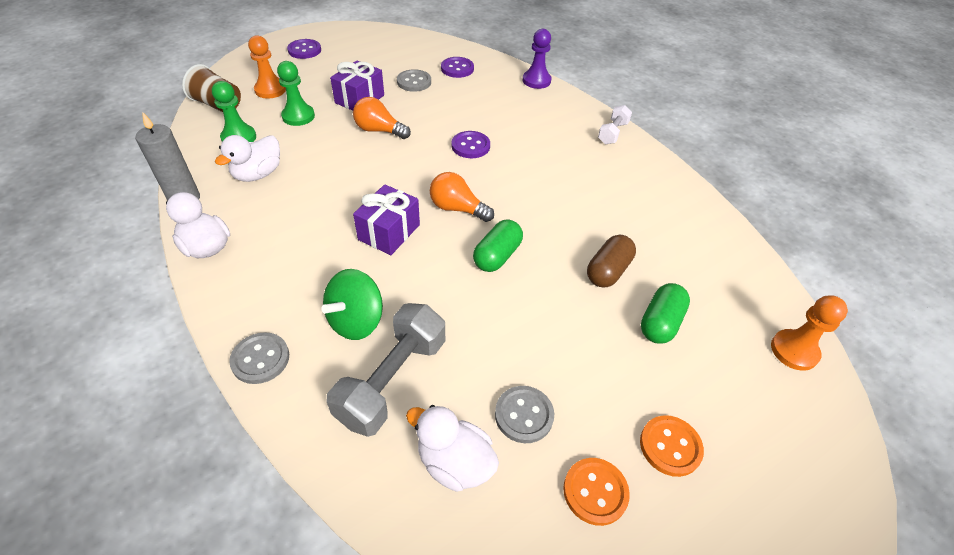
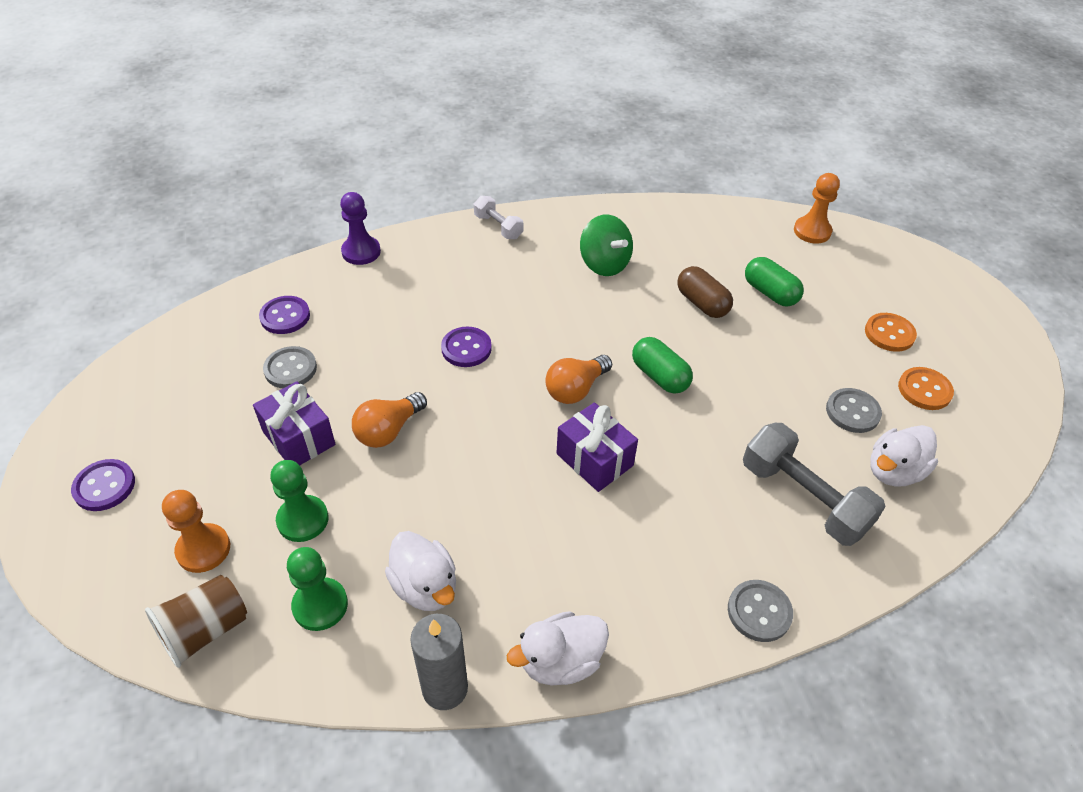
camera: 70 degrees left, 0 degrees up
green spinning top [322,269,383,340] -> green spinning top moved to [580,215,633,276]

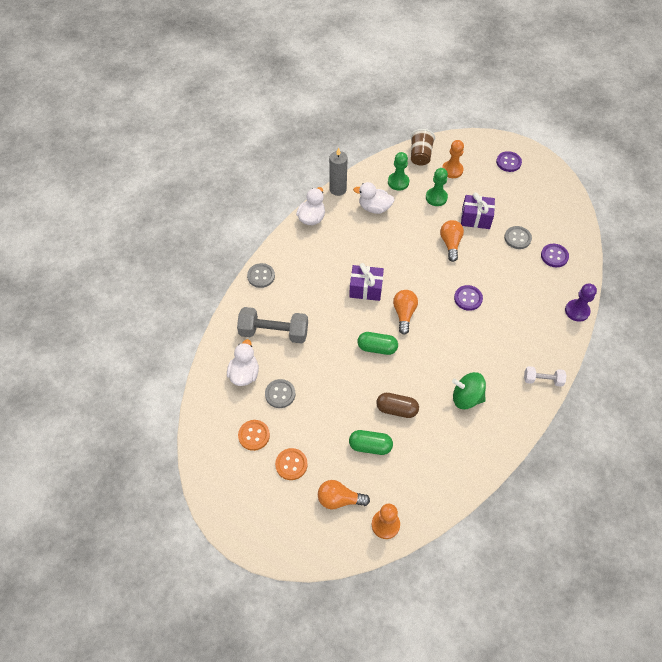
camera: 140 degrees right, 10 degrees up
none -> orange light bulb [318,480,370,509]

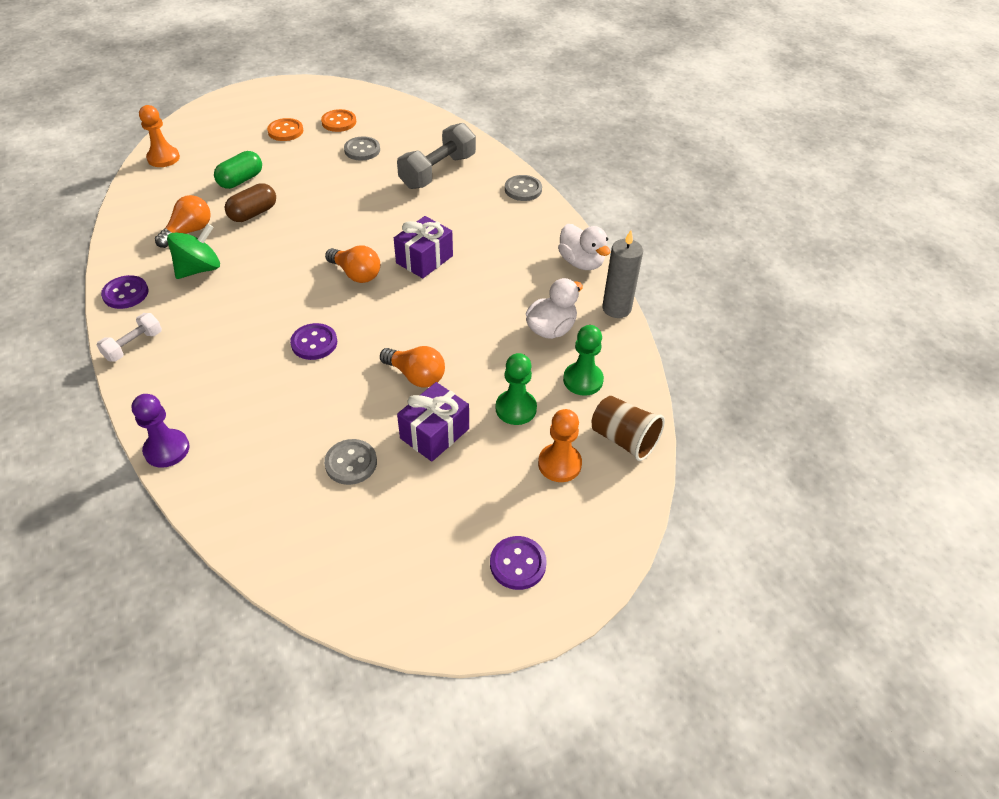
camera: 120 degrees right, 10 degrees down
white duck [227,339,259,386] -> none
orange light bulb [318,480,370,509] -> orange light bulb moved to [155,195,211,248]
green capsule [358,332,398,355] -> none
purple button [541,244,569,267] -> purple button moved to [101,275,149,309]

